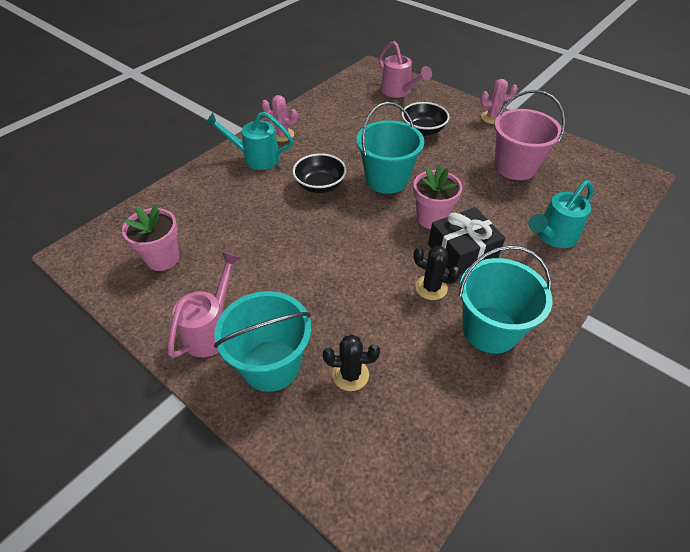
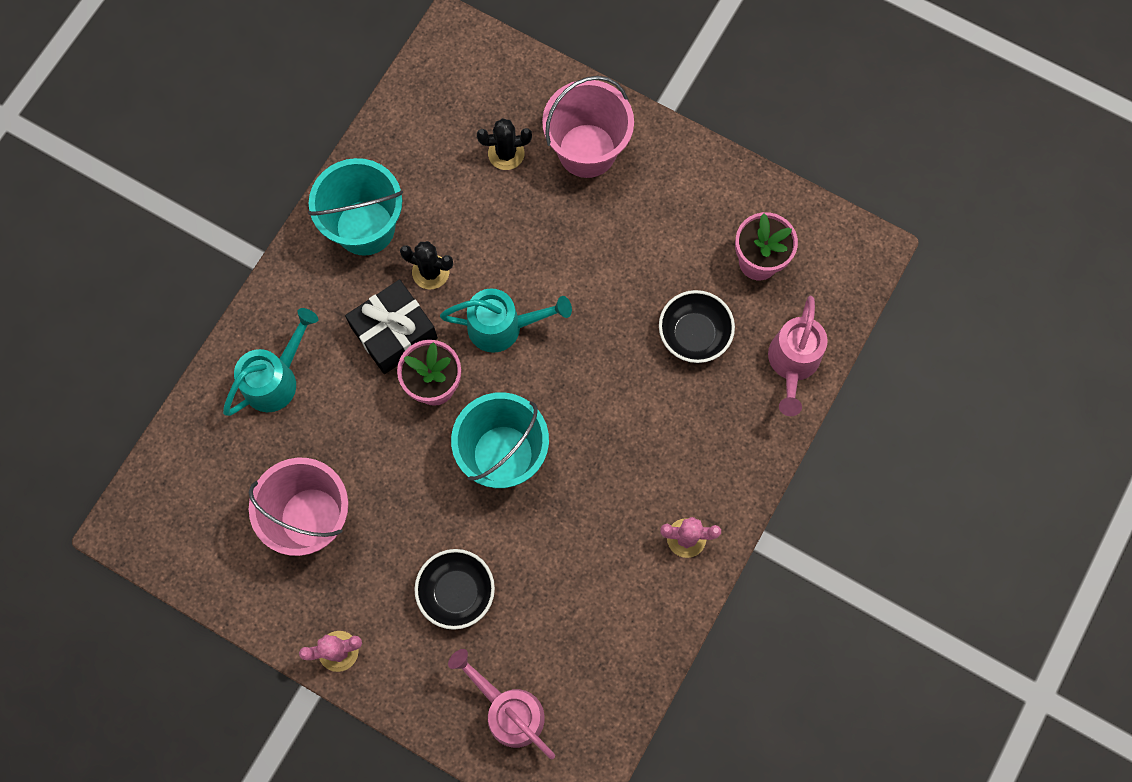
camera: 170 degrees right, 25 degrees up
pink watering can [168,252,241,358] -> pink watering can moved to [768,296,828,416]
turquoise watering can [205,112,293,170] -> turquoise watering can moved to [440,288,572,353]
turquoise bucket [214,291,311,392] -> pink bucket [542,76,634,178]
black bowl [293,153,346,193] -> black bowl moved to [659,290,735,363]

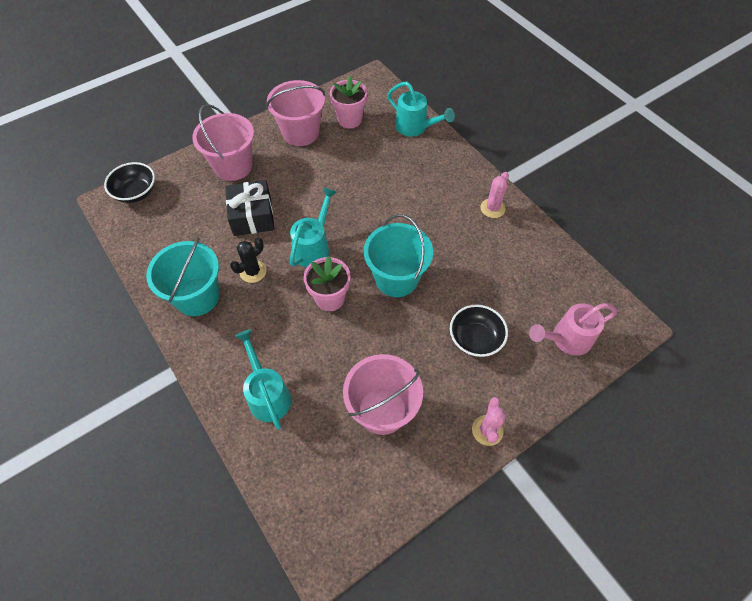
camera: 65 degrees left, 15 degrees down
black gift [345,279,438,374] -> black gift moved to [225,180,275,236]
black cactus [477,118,532,170] -> none
black bowl [659,290,735,363] -> black bowl moved to [104,162,155,203]
pink watering can [768,296,828,416] -> turquoise watering can [387,81,455,137]
none -> pink bucket [266,80,325,146]

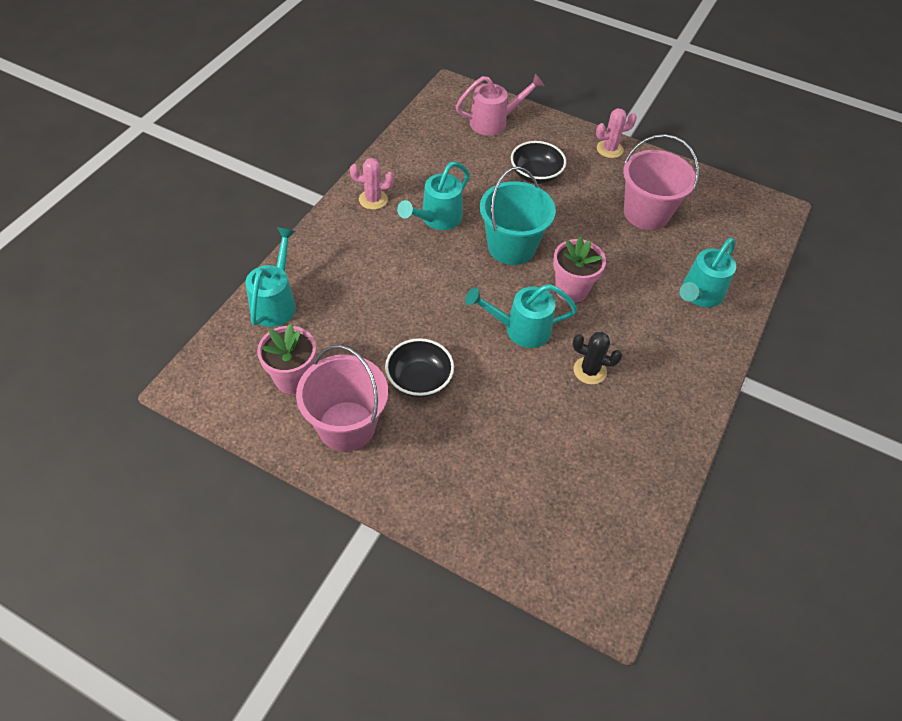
camera: 120 degrees left, 5 degrees down
black bowl [104,162,155,203] -> black bowl moved to [385,338,454,398]
turquoise bucket [146,237,220,316] -> none
pink bucket [192,104,254,181] -> none
black gift [225,180,275,236] -> none
pink watering can [529,303,617,356] -> pink watering can turned 60 degrees counterclockwise [456,73,544,136]
none -> turquoise watering can [397,162,470,230]

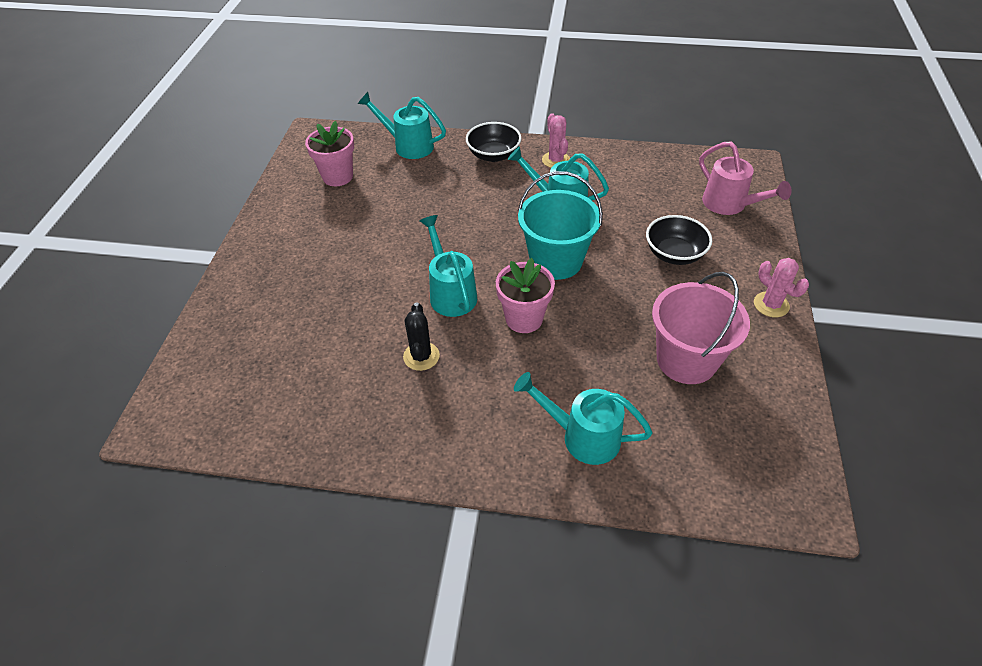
camera: 75 degrees right, 5 degrees down
turquoise watering can [246,227,296,327] -> turquoise watering can turned 150 degrees counterclockwise [358,92,446,159]
pink bucket [296,345,388,452] -> none
black bowl [385,338,454,398] -> black bowl moved to [466,122,521,162]

